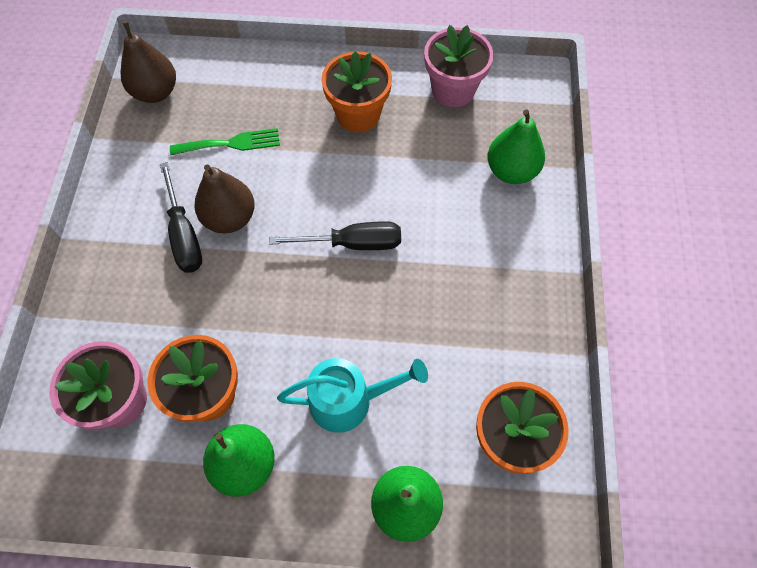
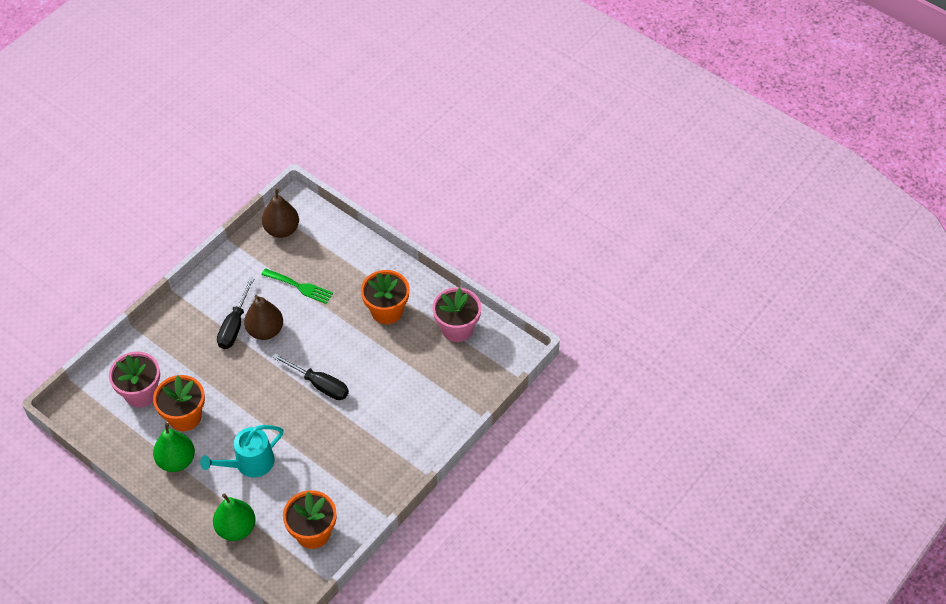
camera: 35 degrees right, 10 degrees down
turquoise watering can [277,358,428,433] -> turquoise watering can turned 120 degrees clockwise [200,425,284,478]
green pear [487,109,545,184] -> none

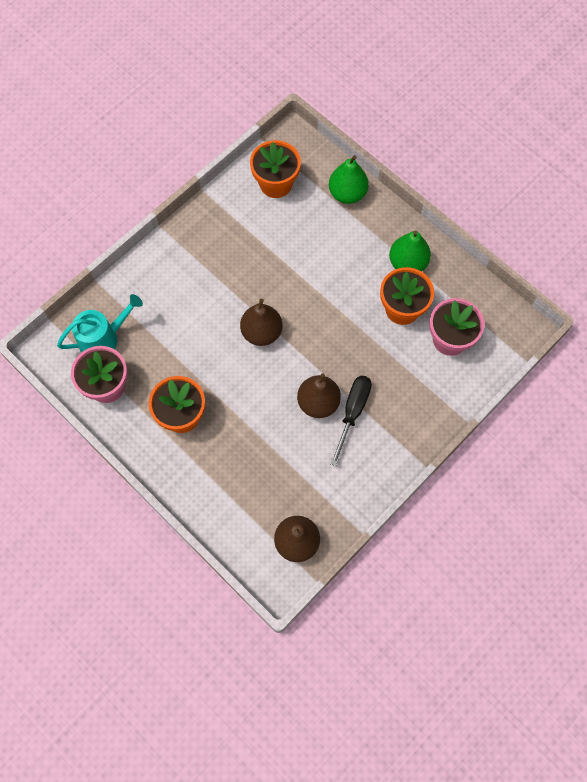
camera: 175 degrees left, 15 degrees up
turquoise watering can [200,425,284,478] -> turquoise watering can moved to [57,294,143,353]
green fork [261,268,333,304] -> none
black screwdriver [272,353,349,400] -> brown pear [240,299,282,346]

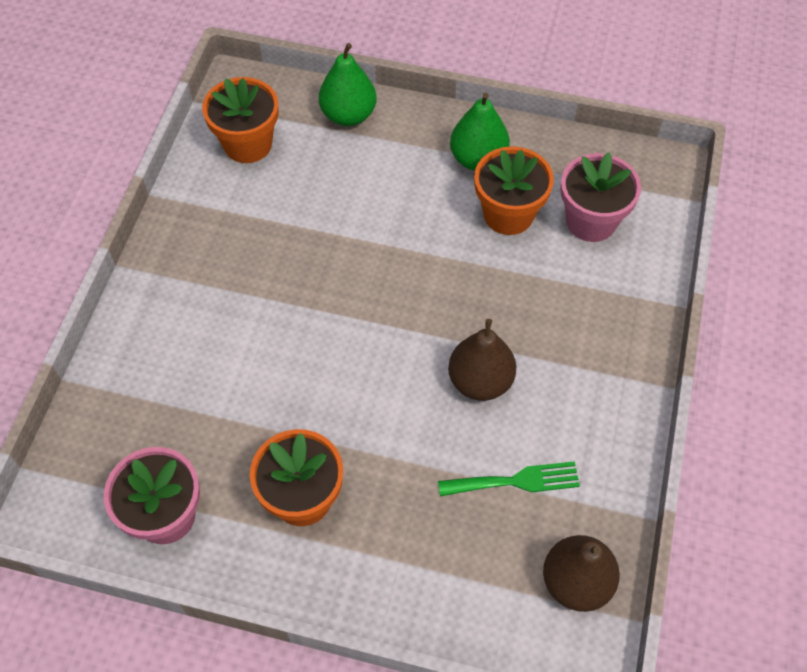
camera: 30 degrees left, 10 degrees down
turquoise watering can [57,294,143,353] -> none
brown pear [240,299,282,346] -> none
black screwdriver [330,375,372,466] -> none
none -> green fork [438,461,580,496]

